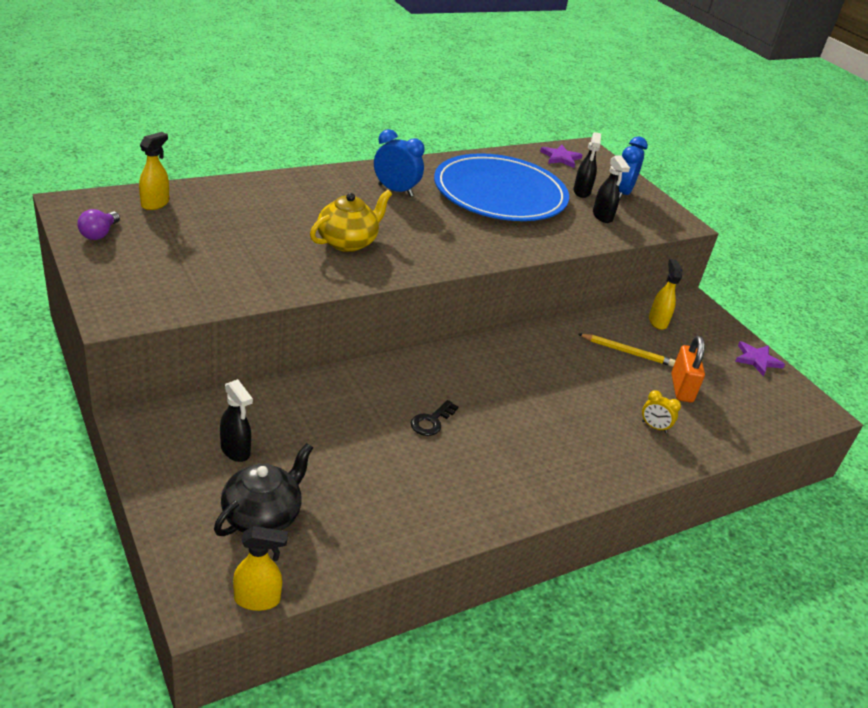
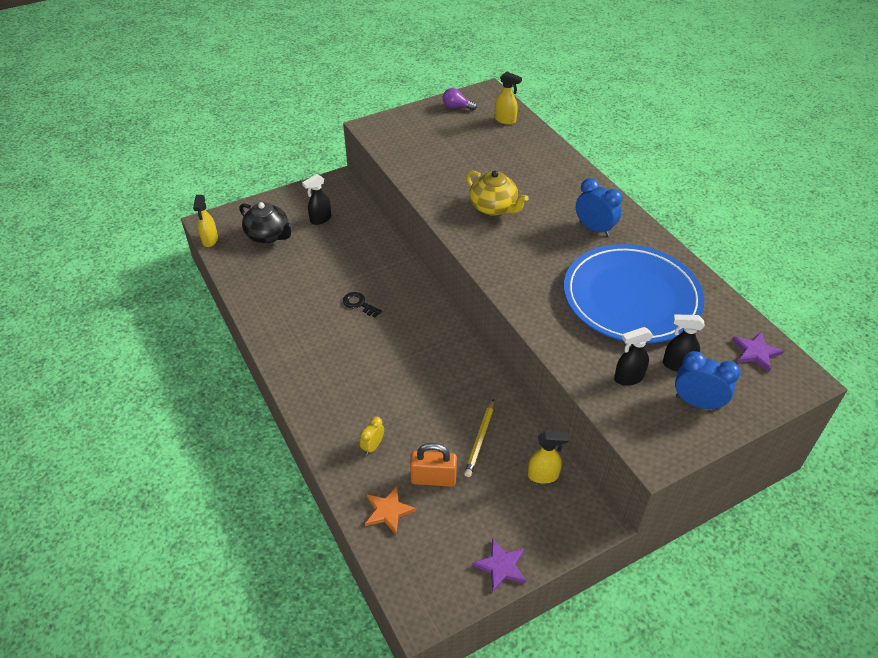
camera: 95 degrees right, 10 degrees up
blue clock [374,129,424,197] -> blue clock turned 75 degrees counterclockwise [576,178,622,237]
none -> orange star [365,486,416,534]

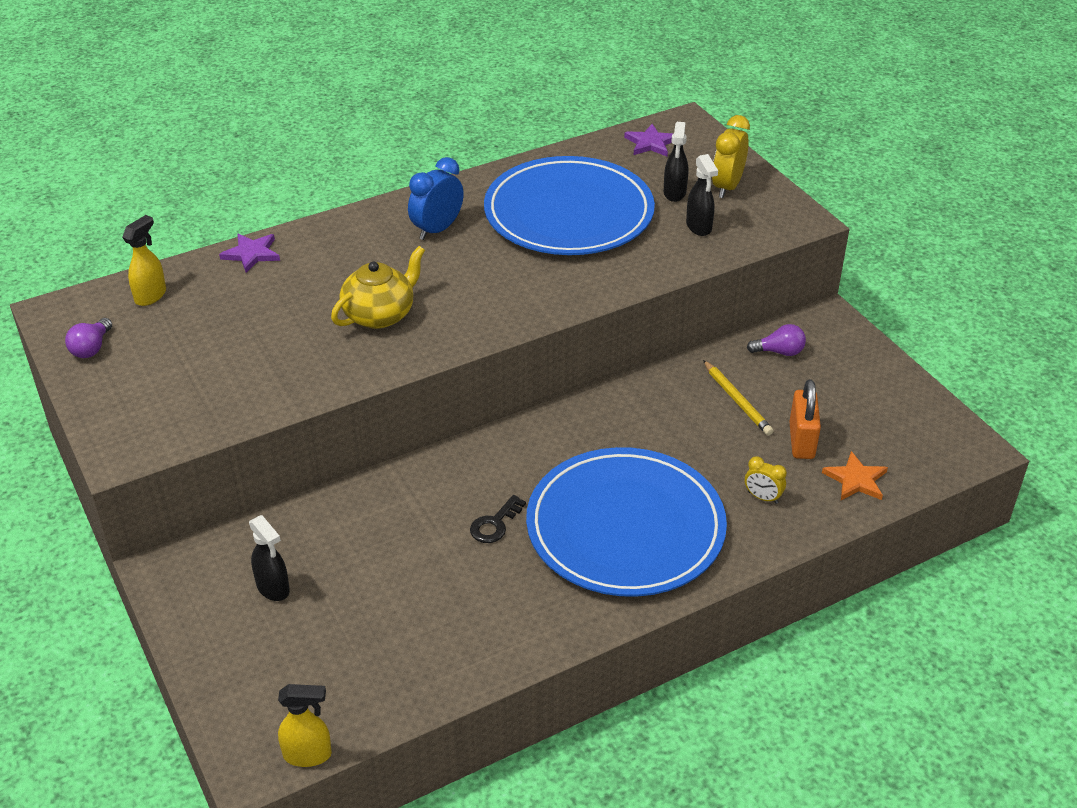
camera: 90 degrees left, 5 degrees down
black teapot [239,202,293,243] -> none
yellow pencil [464,399,494,477] -> yellow pencil turned 45 degrees clockwise [703,360,774,435]
purple star [472,538,526,592] -> purple star moved to [219,233,280,273]
yellow spray bottle [528,431,569,484] -> purple light bulb [747,324,806,356]
blue clock [675,351,741,410] -> yellow clock [712,115,750,198]
none -> blue plate [526,447,727,597]

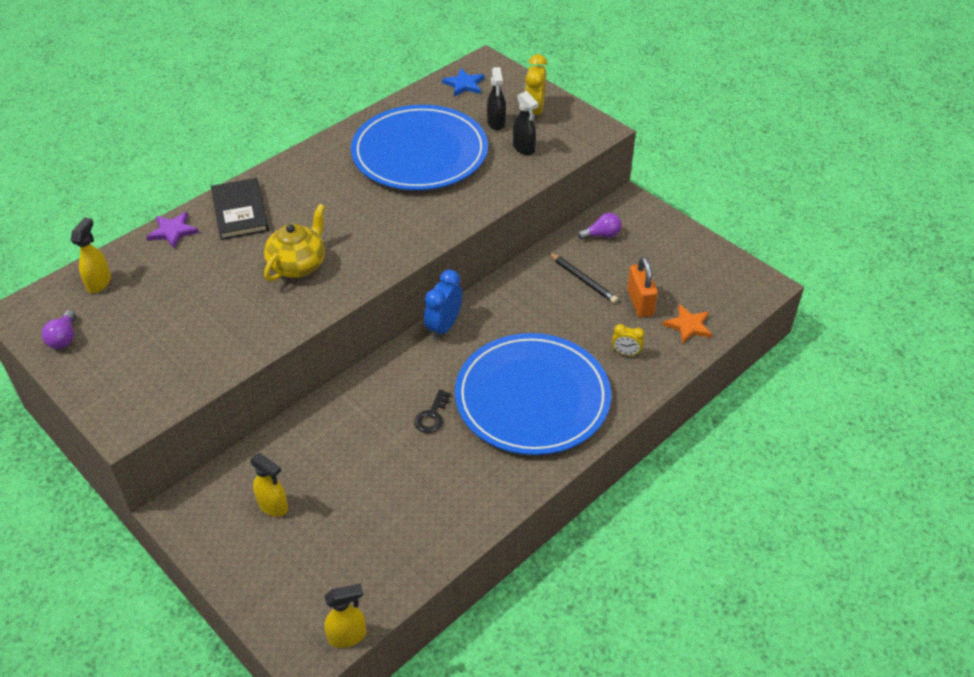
camera: 15 degrees left, 5 degrees up
black spray bottle [249,515,290,601] -> yellow spray bottle [250,453,288,517]
blue clock [408,157,464,240] -> blue clock moved to [424,269,462,340]
purple star [624,124,674,157] -> blue star [442,69,484,97]
yellow pencil [703,360,774,435] -> black pencil [548,252,618,304]
none -> black book [211,178,269,240]

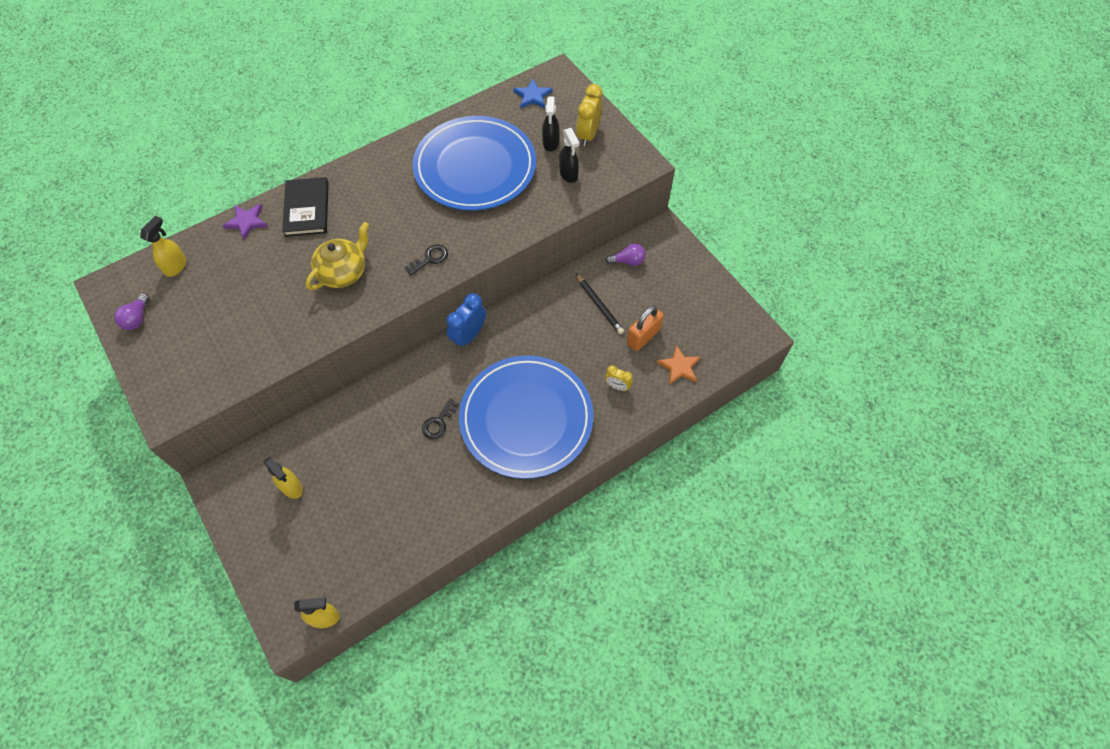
camera: 10 degrees right, 15 degrees up
orange padlock [627,257,658,318] -> orange padlock turned 45 degrees clockwise [627,305,664,351]
none -> black key [405,244,448,276]

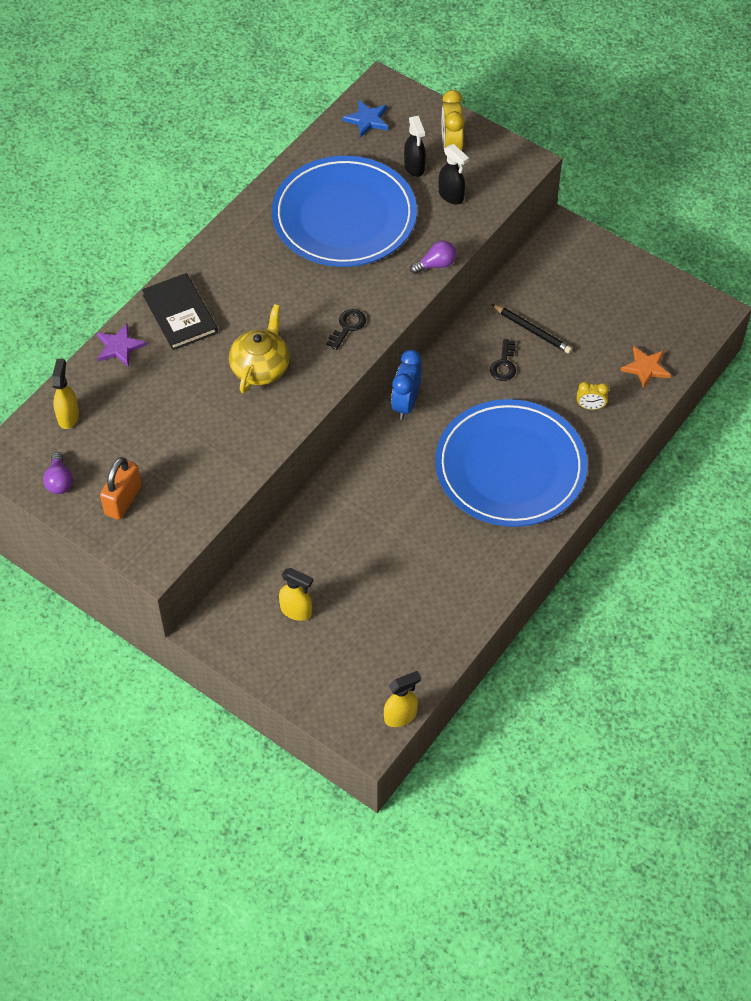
camera: 20 degrees left, 5 degrees down
black key [422,399,459,439] -> black key moved to [490,339,516,381]
purple light bulb [605,243,646,266] -> purple light bulb moved to [410,240,456,274]
orange padlock [627,305,664,351] -> orange padlock moved to [100,457,142,520]

